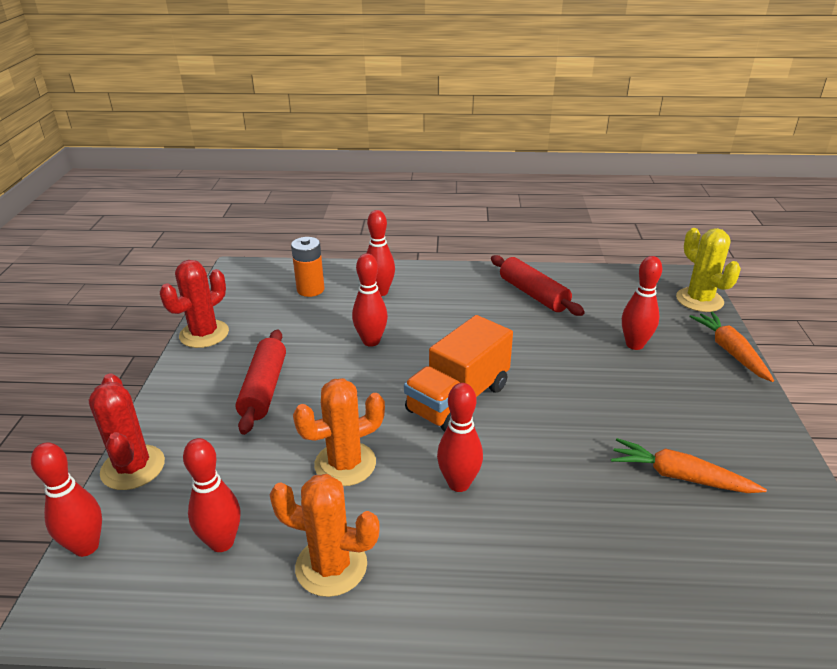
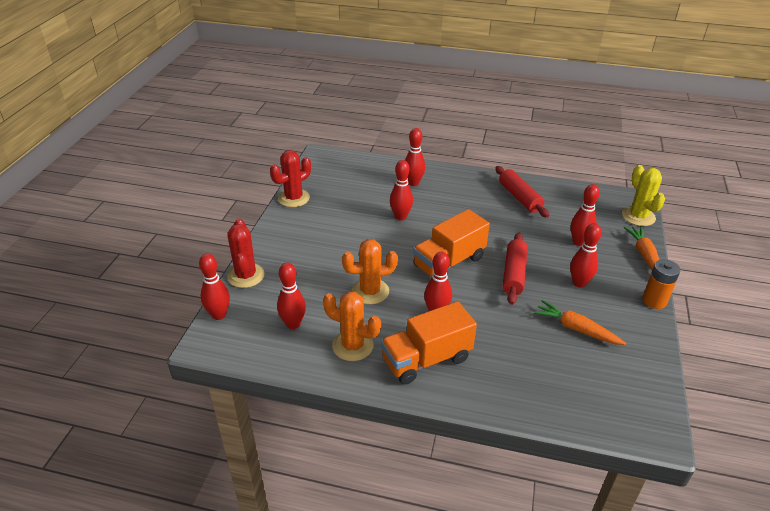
camera: 10 degrees right, 5 degrees up
red rolling pin [236,329,286,435] -> red rolling pin moved to [502,233,528,305]
orange battery [291,237,325,297] -> orange battery moved to [643,259,680,309]
none -> orange truck [381,301,477,385]
none -> red bowling pin [570,223,602,288]

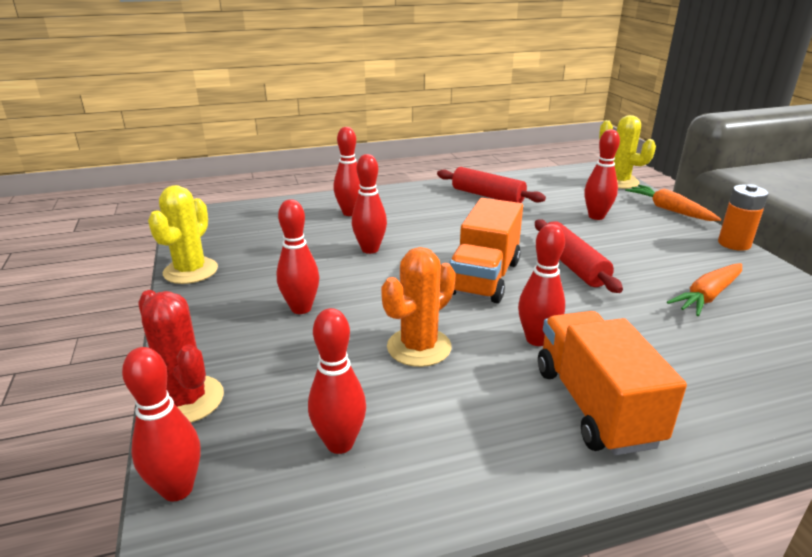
camera: 30 degrees left, 10 degrees down
red cactus [270,150,311,207] -> yellow cactus [148,185,218,284]
orange cactus [323,292,381,361] -> none
orange truck [381,301,477,385] -> orange truck turned 135 degrees clockwise [538,311,687,456]
orange carrot [534,300,627,345] -> orange carrot turned 45 degrees counterclockwise [667,263,742,316]
red bowling pin [570,223,602,288] -> red bowling pin moved to [277,199,319,314]

